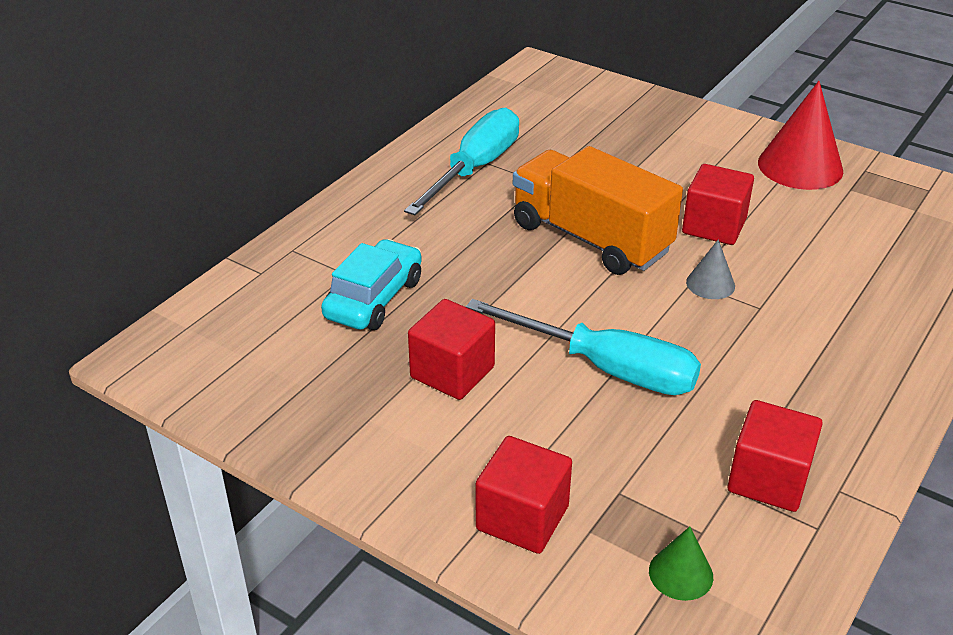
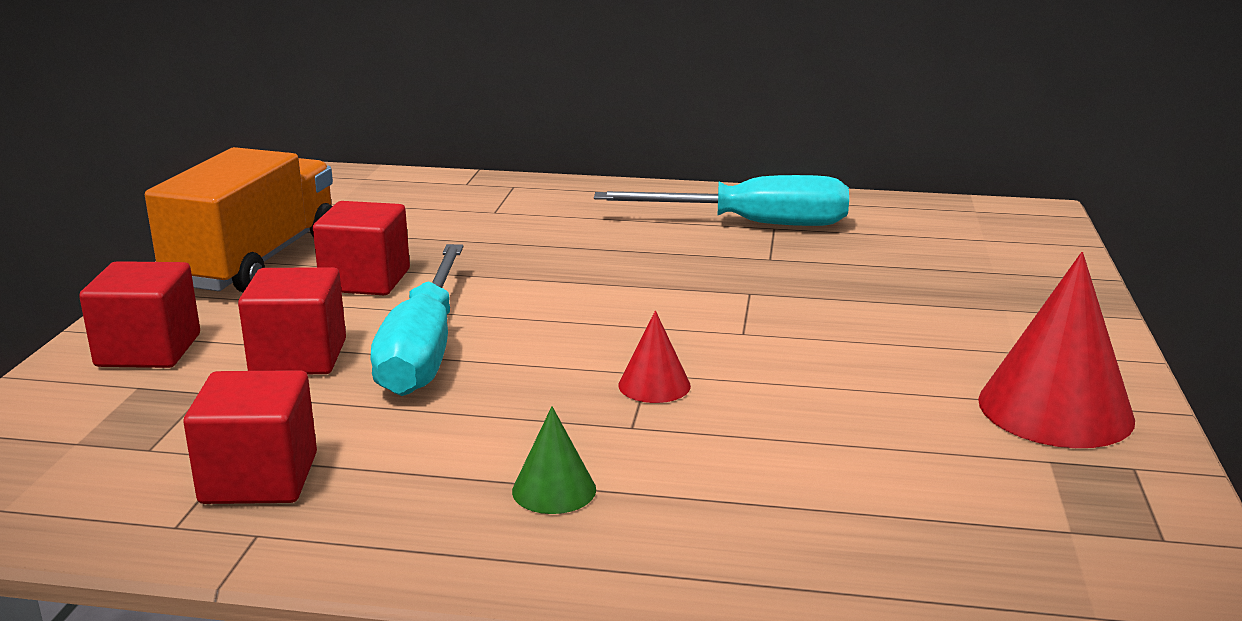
camera: 65 degrees right, 15 degrees down
turquoise car [321,239,422,330] -> none
orange truck [513,146,683,275] -> orange truck moved to [145,147,333,292]
green cone [649,526,713,601] -> green cone moved to [512,406,596,514]
red cube [682,164,754,245] -> red cube moved to [238,267,346,374]
grey cone [686,239,735,299] -> red cone [618,311,691,403]

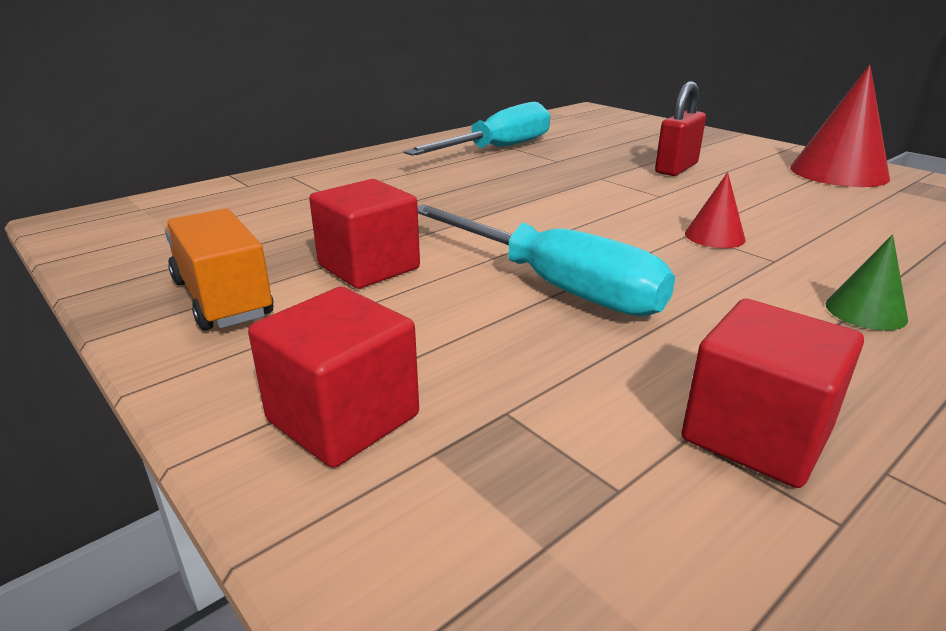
camera: 50 degrees left, 5 degrees up
orange truck [145,147,333,292] -> orange truck [165,208,274,331], size x0.64
red cube [238,267,346,374] -> none
none -> red padlock [655,81,706,176]

